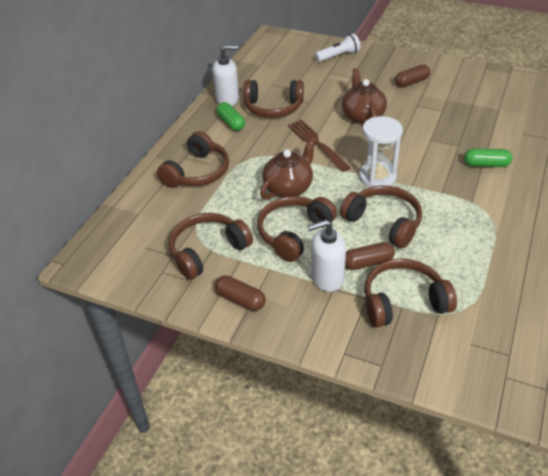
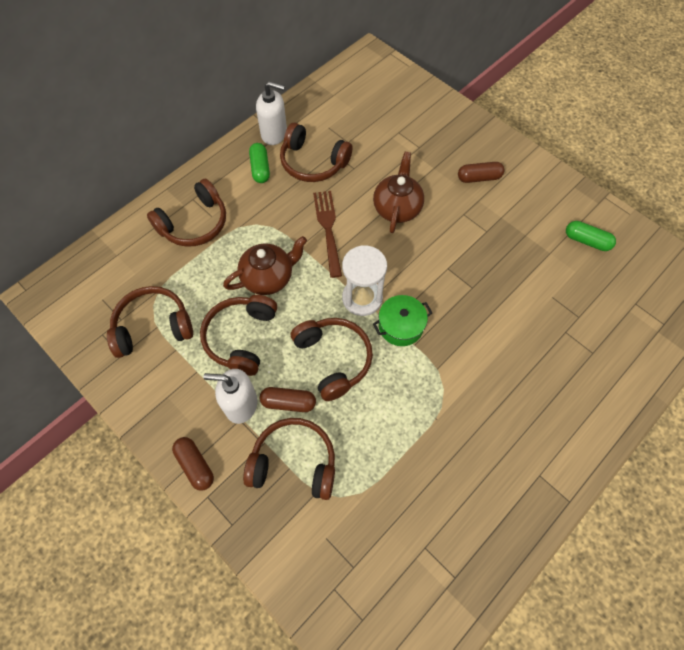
camera: 20 degrees right, 20 degrees up
brown capsule [215,275,266,311] -> brown capsule moved to [172,437,214,491]
brown headphones [257,196,337,262] -> brown headphones turned 45 degrees counterclockwise [200,295,277,376]
white flashlight [315,33,360,62] -> none
green capsule [464,149,513,167] -> green capsule moved to [566,221,616,251]
none -> green pot [373,295,432,346]

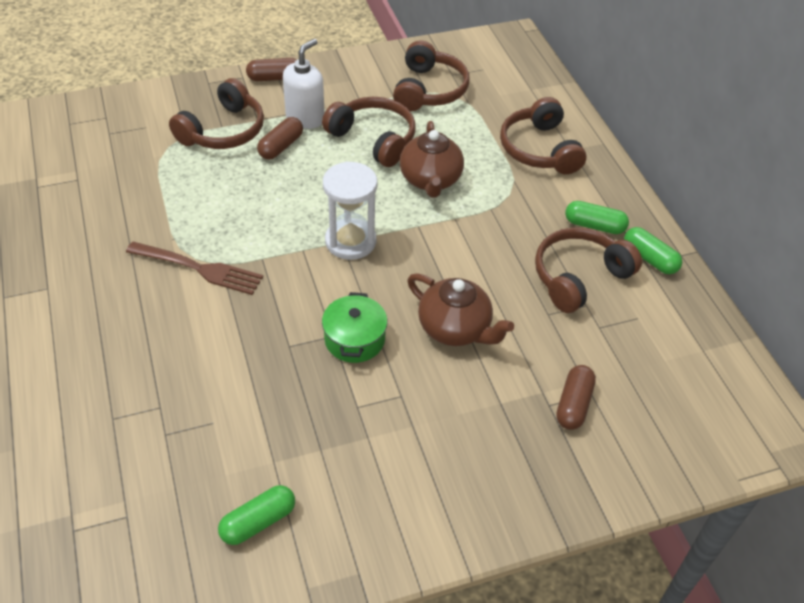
camera: 115 degrees right, 15 degrees down
white soap dispenser [256,81,287,145] -> green capsule [624,227,682,274]
brown headphones [291,318,373,401] -> none
brown fork [313,191,342,278] -> brown fork moved to [126,242,263,295]
green pot [373,295,432,346] -> green pot moved to [322,292,388,363]
brown capsule [458,162,504,183] -> brown capsule moved to [556,365,596,430]

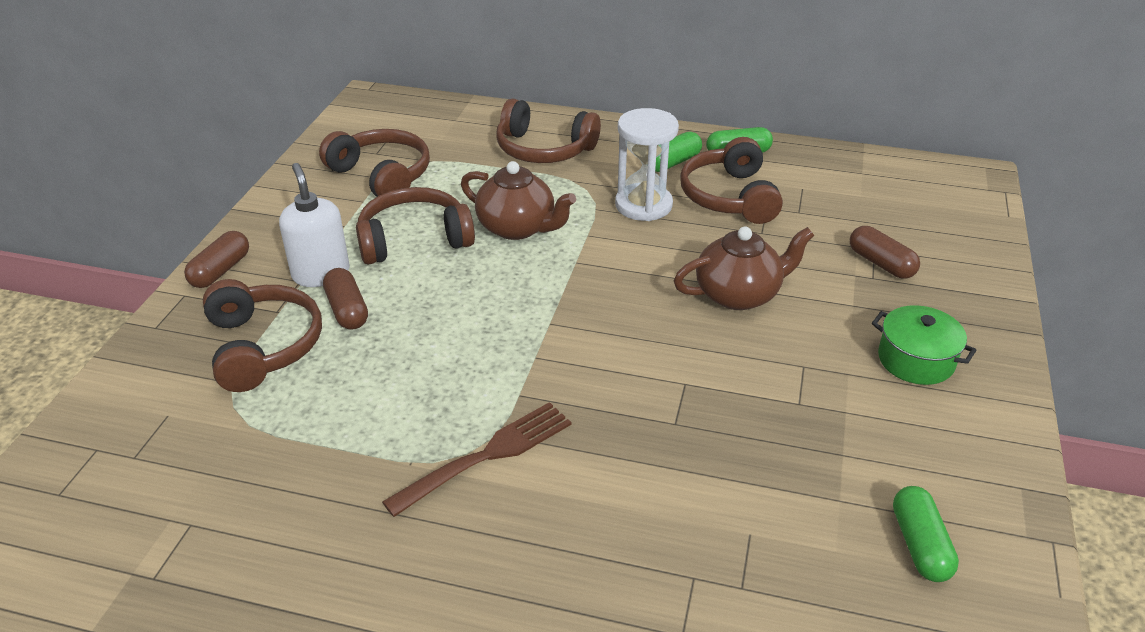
camera: 55 degrees left, 10 degrees down
green pot [322,292,388,363] -> green pot moved to [872,305,977,385]
white hourglass [323,162,377,260] -> white hourglass moved to [615,108,679,221]

